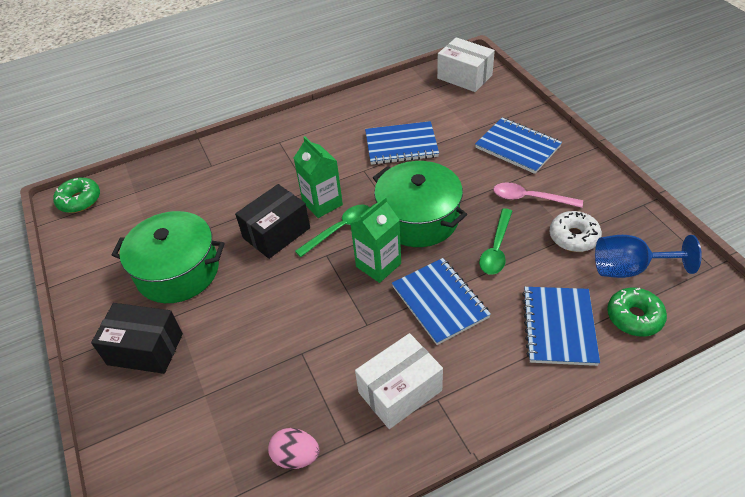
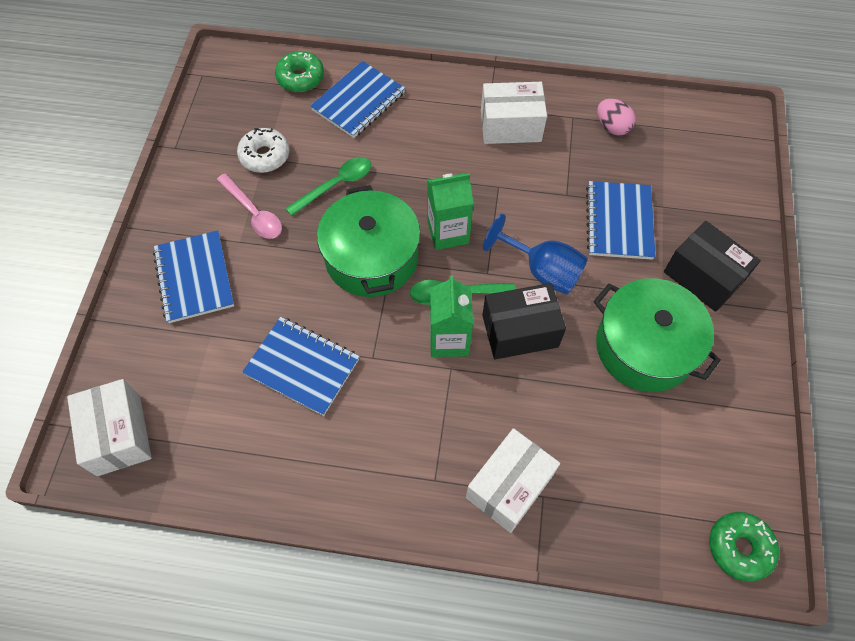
camera: 150 degrees left, 15 degrees up
blue notebook [392,258,491,345] -> blue notebook moved to [586,181,656,260]
blue goblet [595,235,702,278] -> blue goblet moved to [483,214,588,295]
none -> white box [466,428,560,533]

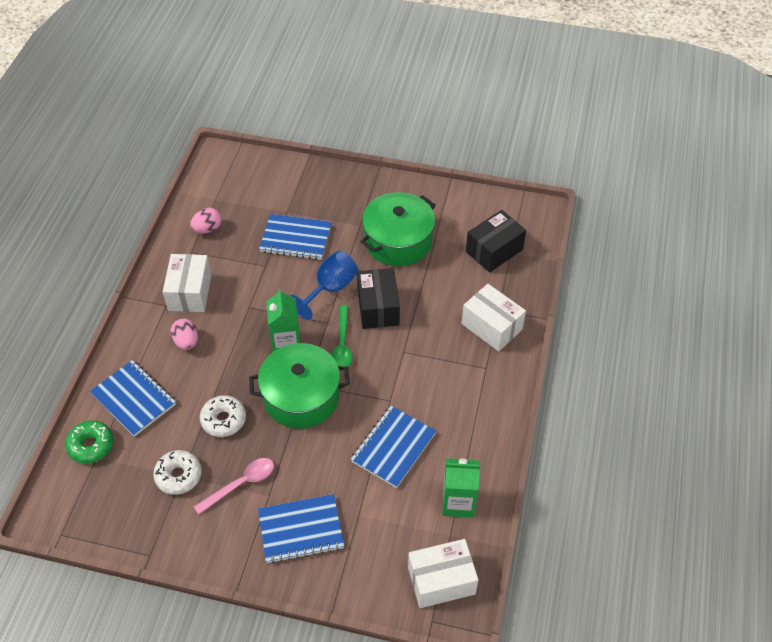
camera: 85 degrees left, 10 degrees down
green spoon [285,157,371,216] -> white donut [200,395,246,437]
green carton [430,275,473,357] -> green carton moved to [442,459,480,518]
black box [664,221,761,312] -> black box moved to [466,210,526,272]
green donut [709,512,779,582] -> none
none -> pink egg [170,319,198,350]

